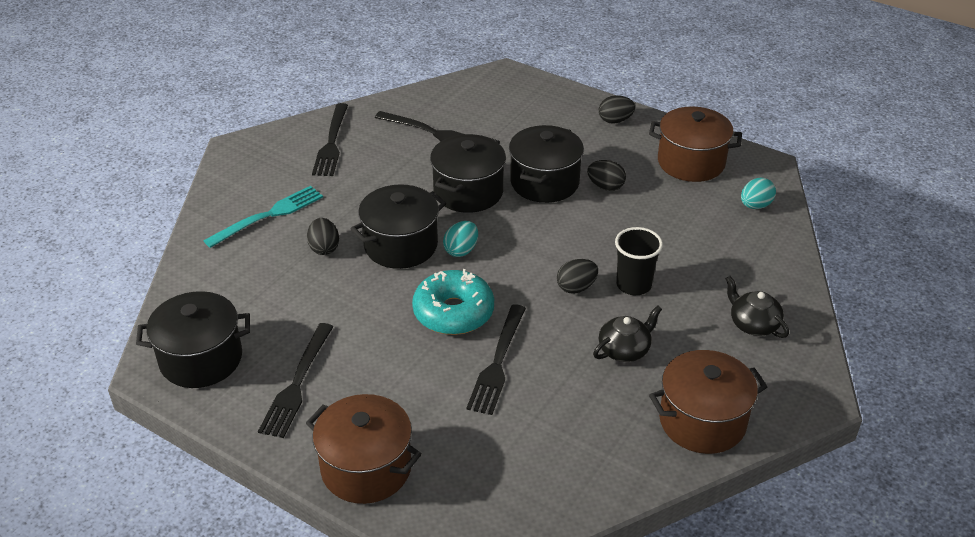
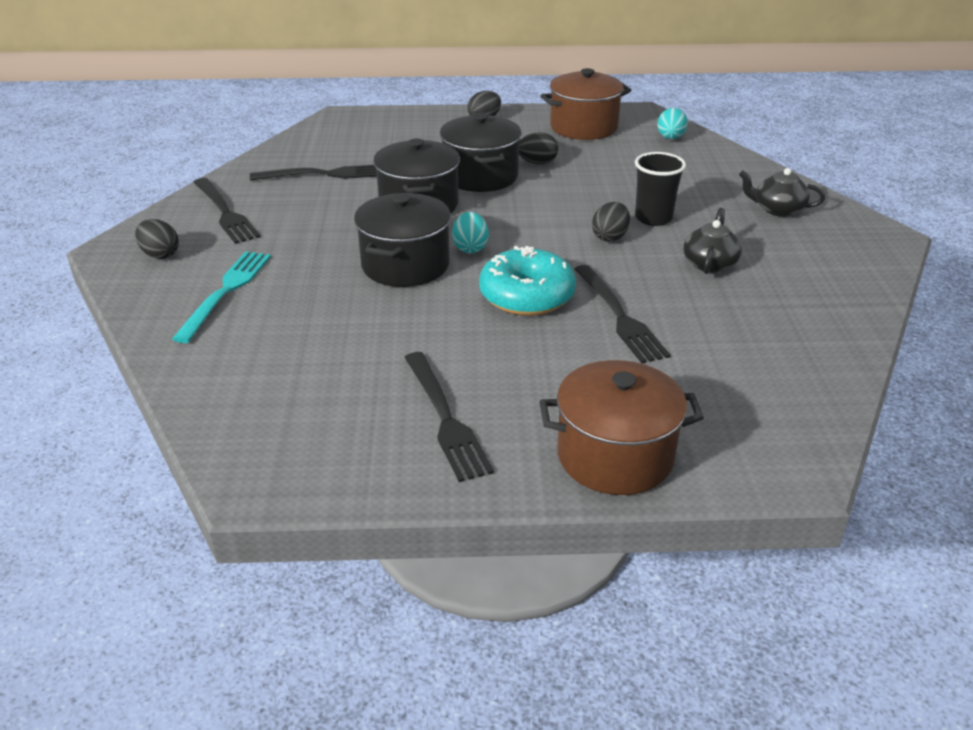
camera: 35 degrees left, 5 degrees down
black pot [136,291,250,388] -> none
black egg [307,218,339,255] -> black egg moved to [135,219,179,259]
brown pot [649,350,767,454] -> none

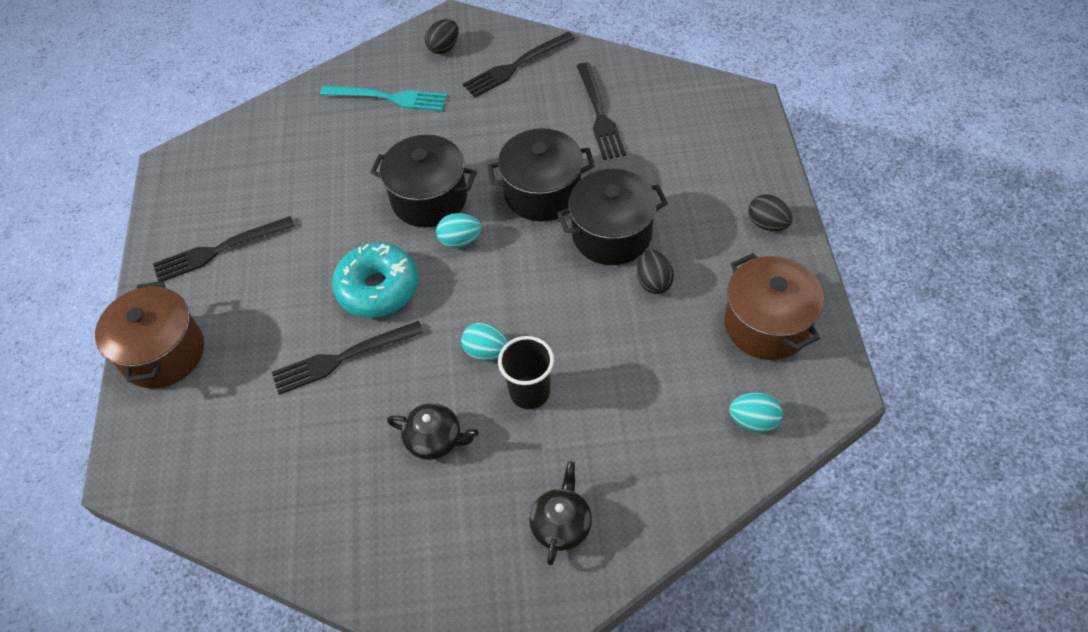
camera: 90 degrees right, 20 degrees up
black egg [592,202,630,242] -> turquoise egg [461,323,508,361]

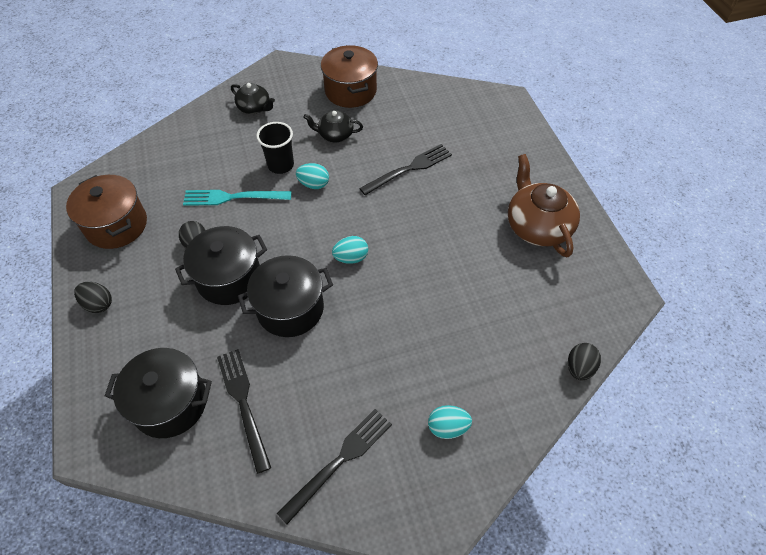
camera: 165 degrees right, 0 degrees up
brown pot [95,281,204,389] -> brown pot moved to [321,45,378,108]
black fork [153,216,295,282] -> brown teapot [508,154,580,257]
turquoise fork [320,85,447,111] -> turquoise fork moved to [183,190,291,206]
turquoise donut [332,243,418,318] -> none
black pot [370,135,477,227] -> black pot moved to [105,348,212,438]
black egg [425,19,459,54] -> black egg moved to [568,343,601,381]
black teapot [529,461,592,565] -> black teapot turned 60 degrees counterclockwise [231,83,275,114]
turquoise egg [729,393,783,433] -> turquoise egg moved to [428,405,472,439]

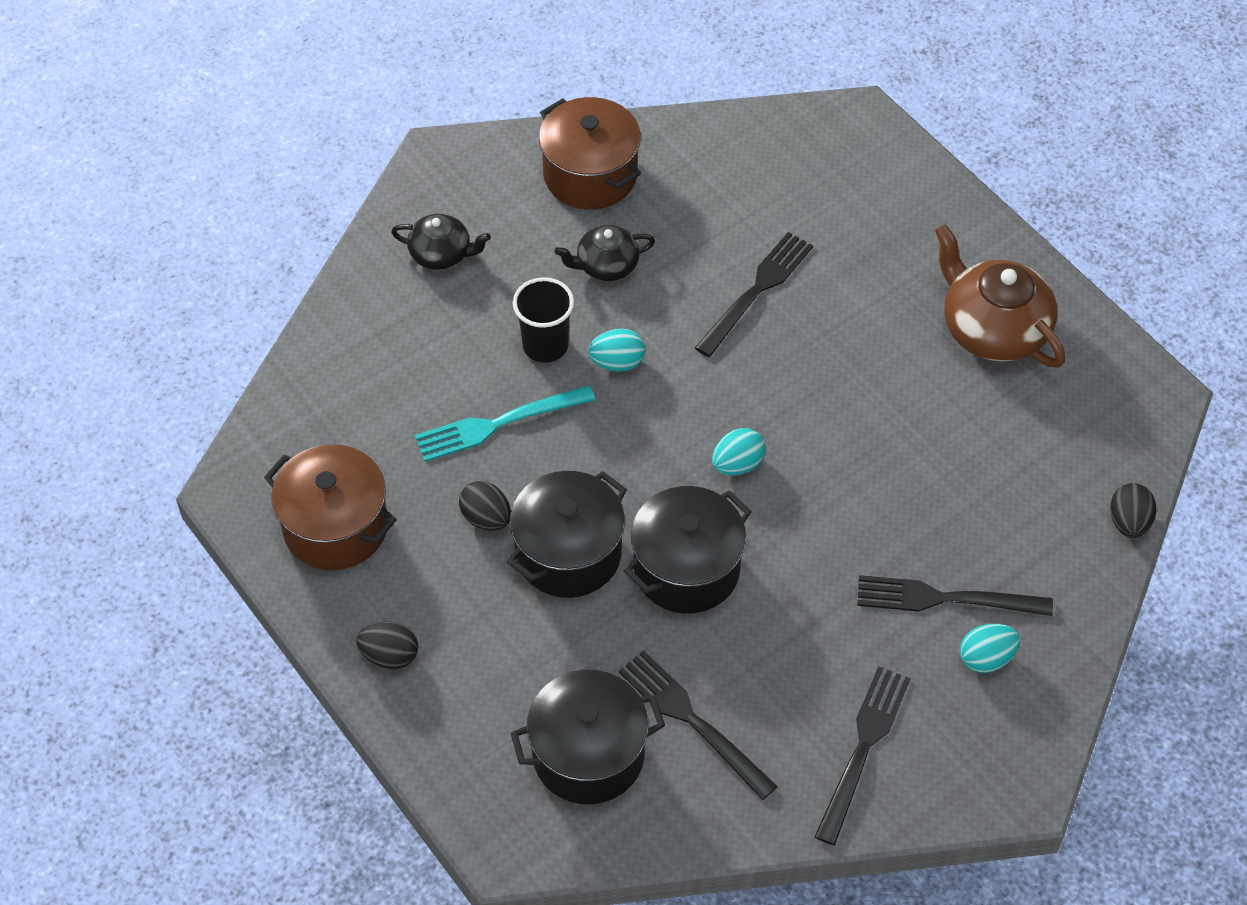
camera: 20 degrees left, 0 degrees up
none -> black fork [857,575,1053,616]

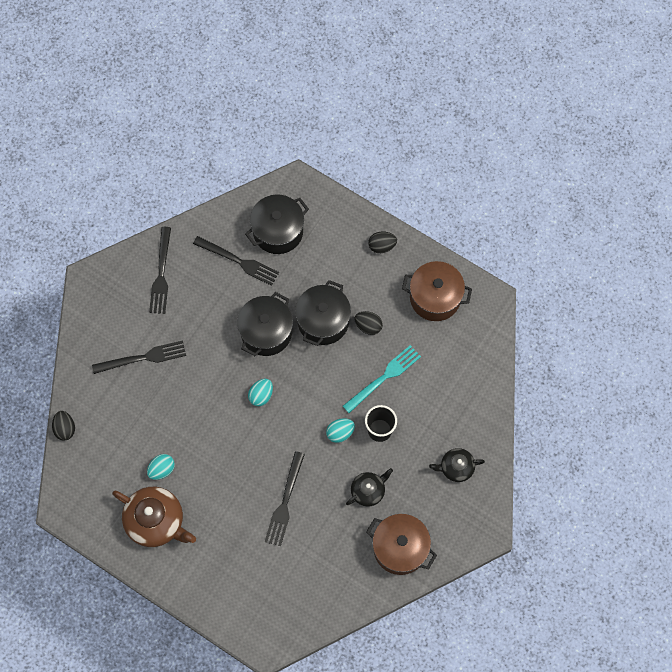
camera: 160 degrees right, 15 degrees up
turquoise egg [960,624,1020,673] -> turquoise egg moved to [147,454,175,480]

